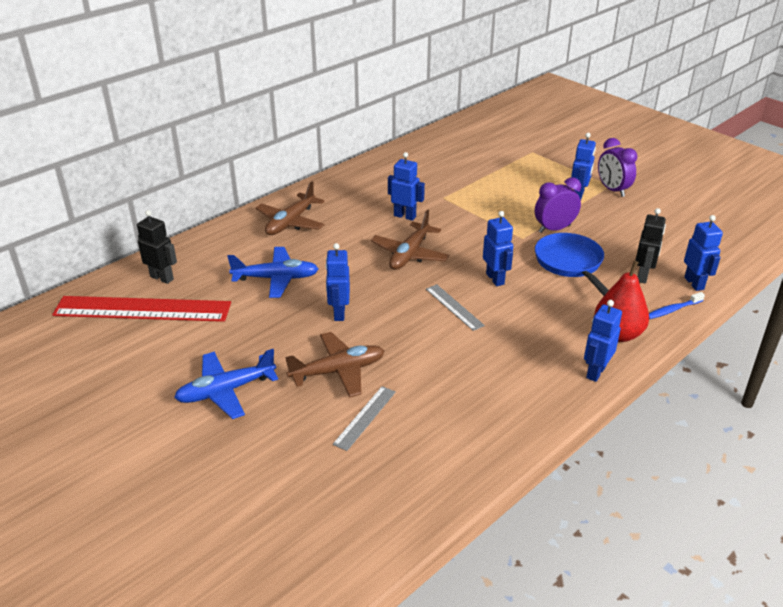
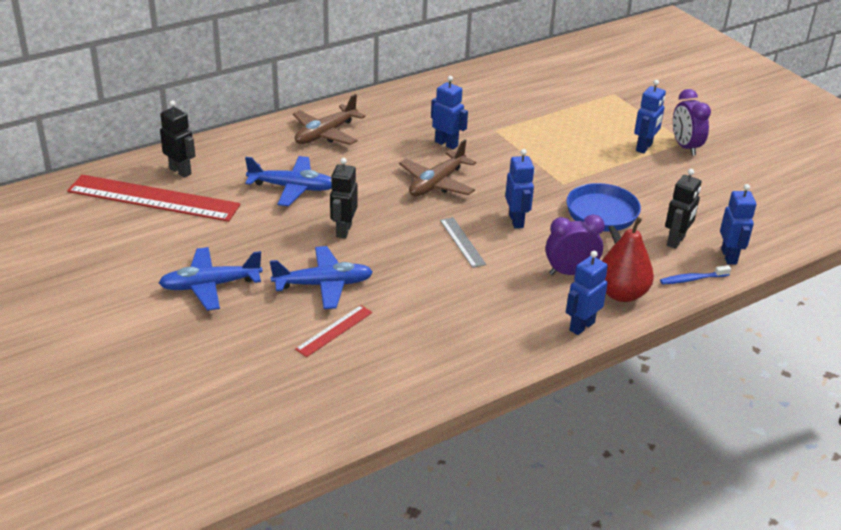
camera: 10 degrees right, 0 degrees up
brown plane [285,332,384,398] -> blue plane [270,246,373,309]
blue robot [325,243,350,321] -> black robot [330,158,357,239]
grey ruler [333,386,396,451] -> red ruler [295,305,373,357]
purple clock [535,177,581,233] -> purple clock moved to [545,215,605,275]

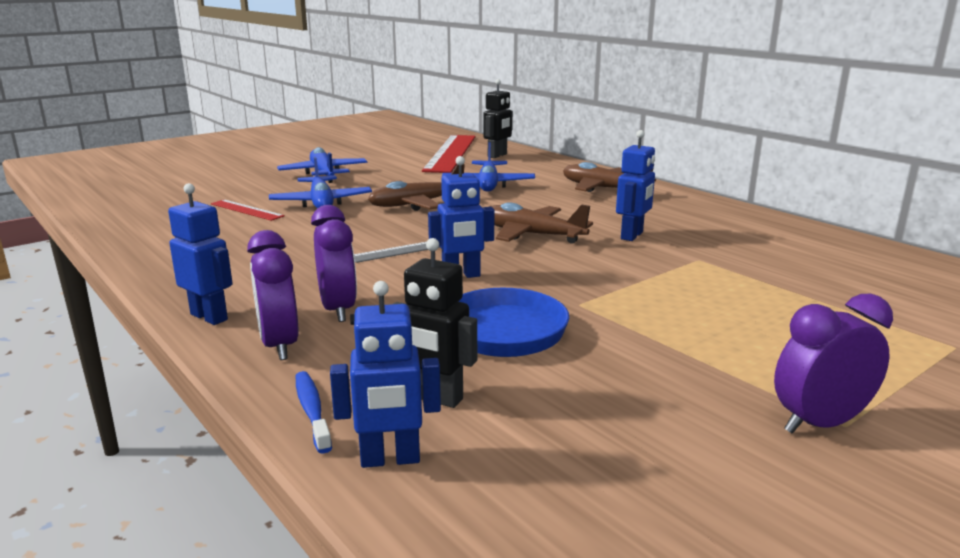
camera: 85 degrees right, 15 degrees down
black robot [330,158,357,239] -> brown plane [368,164,465,211]
red pear [602,217,654,302] -> purple clock [247,230,299,360]
blue robot [634,80,666,154] -> none

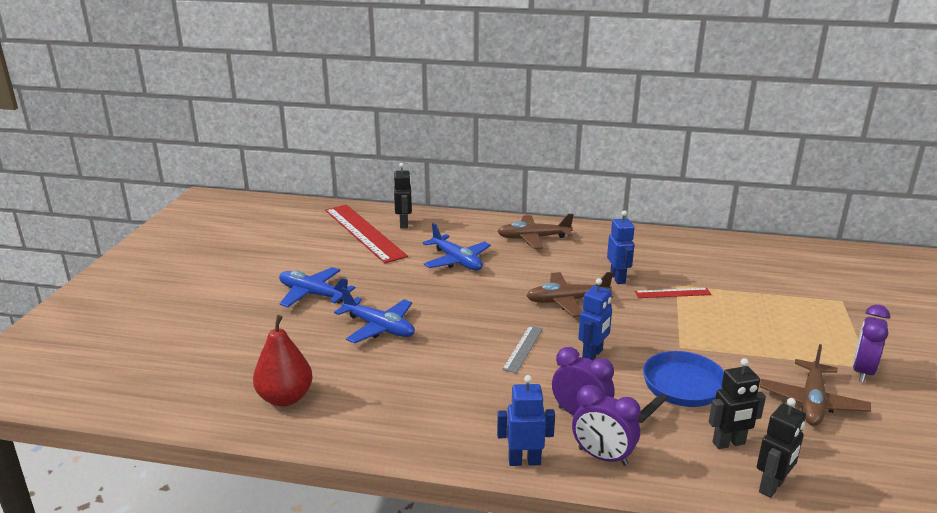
camera: 40 degrees left, 5 degrees up
red ruler [211,200,285,221] -> red ruler moved to [635,288,712,298]
blue toothbrush [296,371,332,454] -> none
blue robot [330,281,441,468] -> black robot [757,398,806,498]
brown plane [368,164,465,211] -> brown plane moved to [760,344,871,426]
none -> red pear [253,315,313,407]

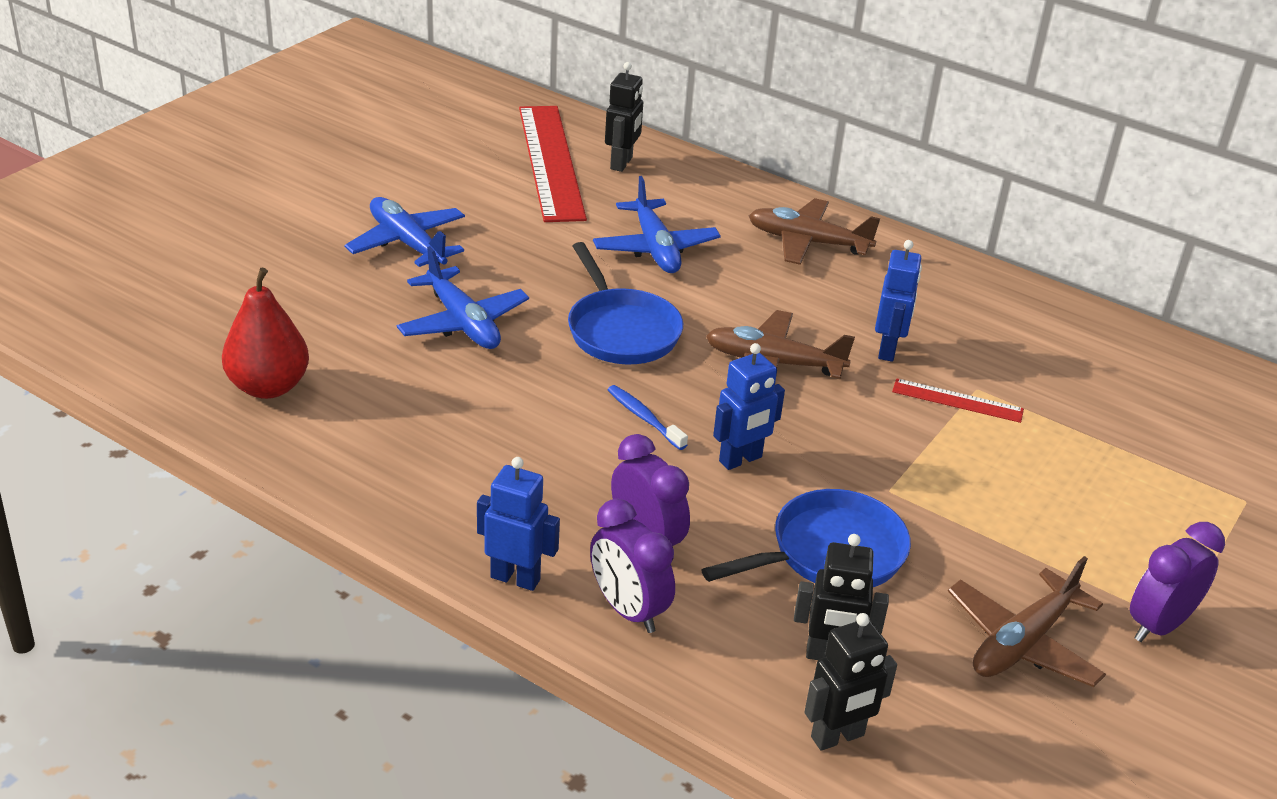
camera: 20 degrees right, 10 degrees up
grey ruler [502,326,543,373] -> blue toothbrush [608,385,688,450]
none -> blue pan [568,242,683,364]

